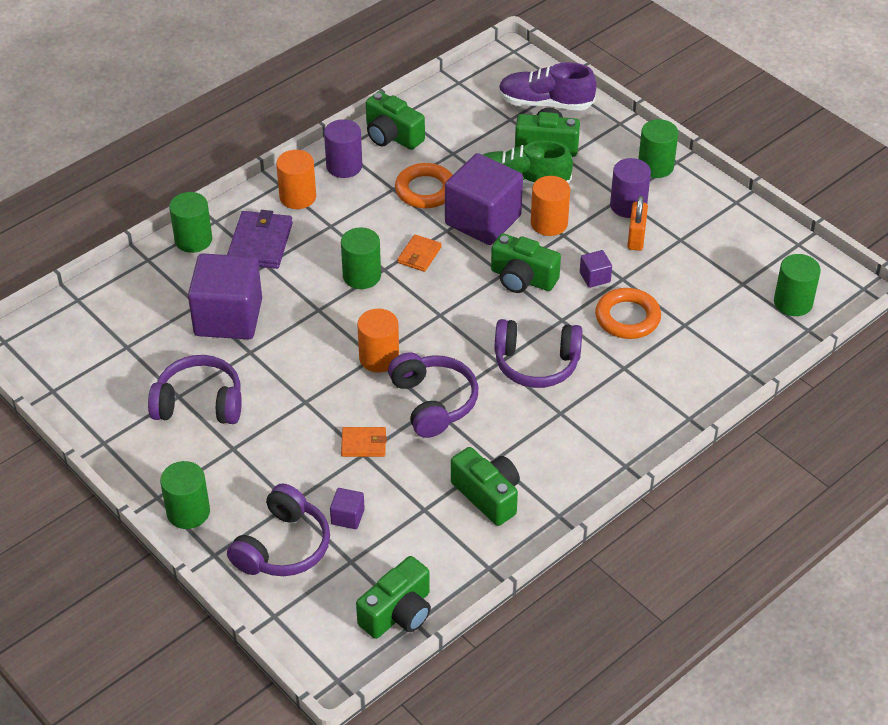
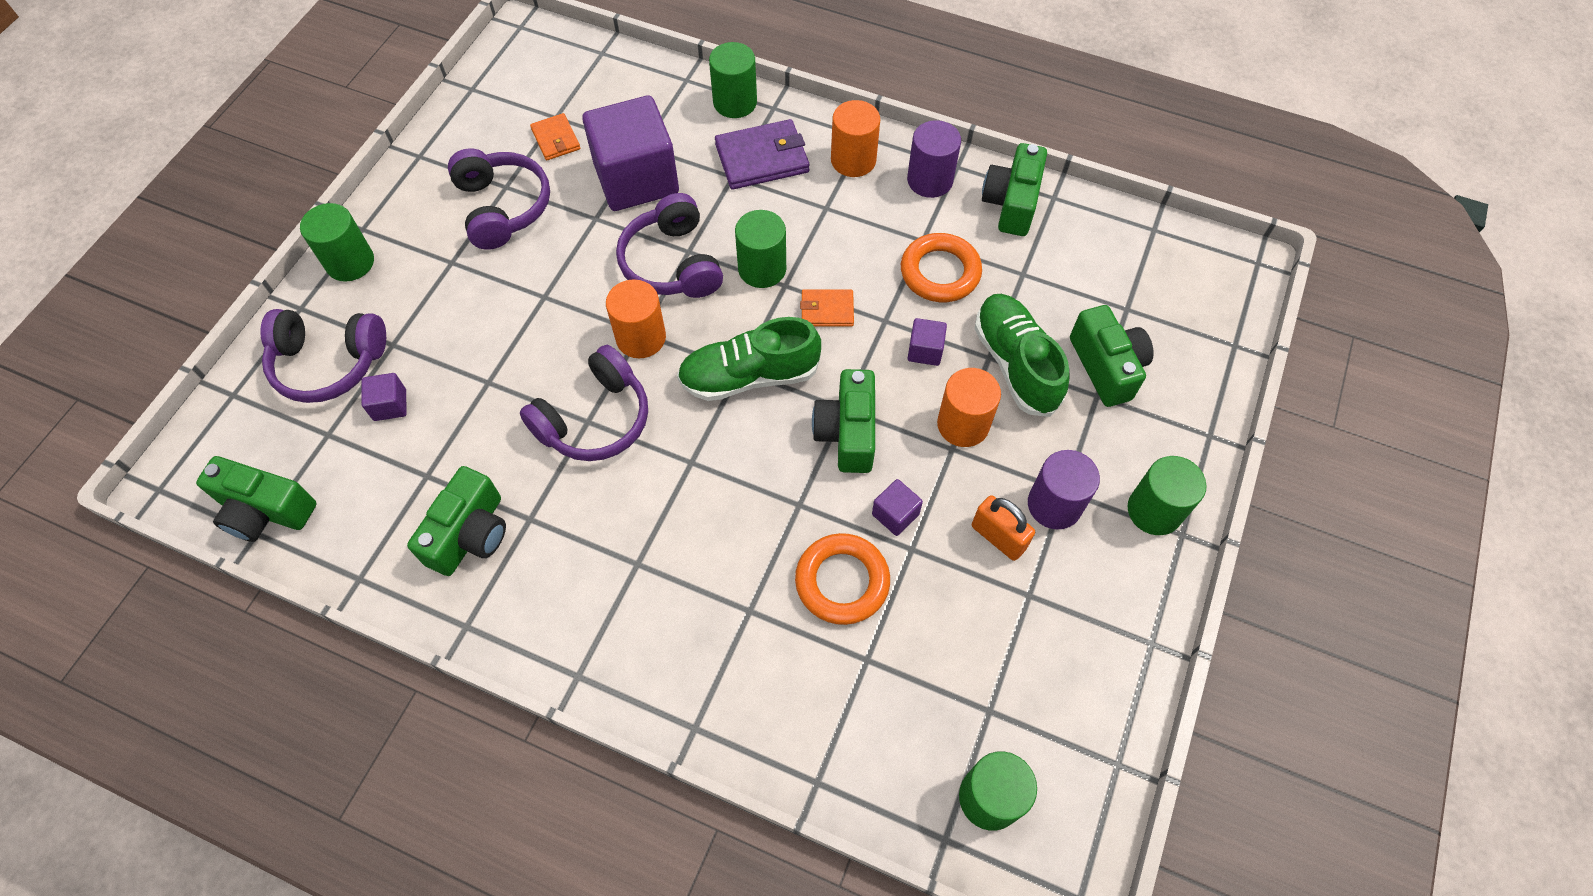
camera: 65 degrees right, 15 degrees up
orange wallet [341,427,387,457] -> orange wallet moved to [530,113,580,160]
purple cube [445,153,523,245] -> purple cube [908,318,947,366], size x0.42
purple headphones [494,319,583,388] -> purple headphones moved to [616,193,723,298]
purple shoe [498,62,596,111] -> none
orange padlock [627,196,648,251] -> orange padlock turned 60 degrees clockwise [972,495,1035,561]
none -> green shoe [677,317,821,401]

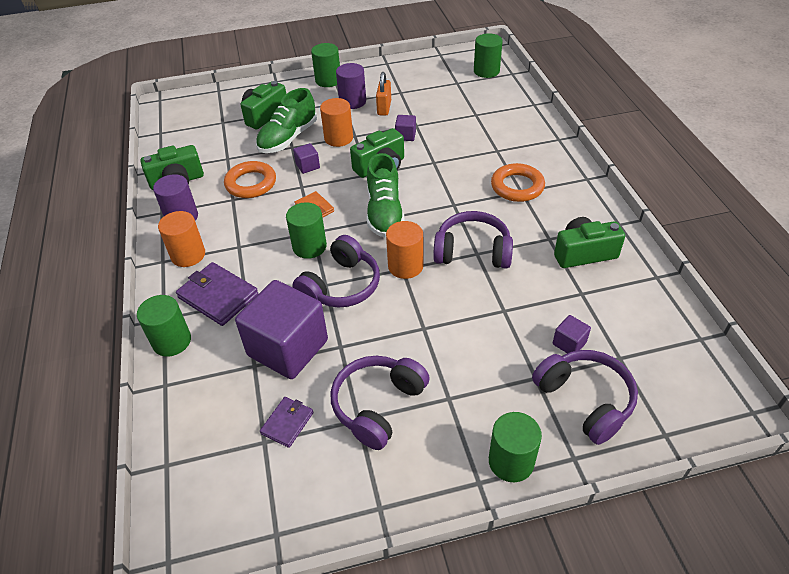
camera: 125 degrees left, 15 degrees down
green camera [196,456,317,542] -> none
orange wallet [530,113,580,160] -> purple wallet [260,397,314,448]
green shoe [677,317,821,401] -> green shoe turned 45 degrees clockwise [367,153,404,238]
orange ring [795,533,890,625] -> orange ring moved to [491,163,545,202]

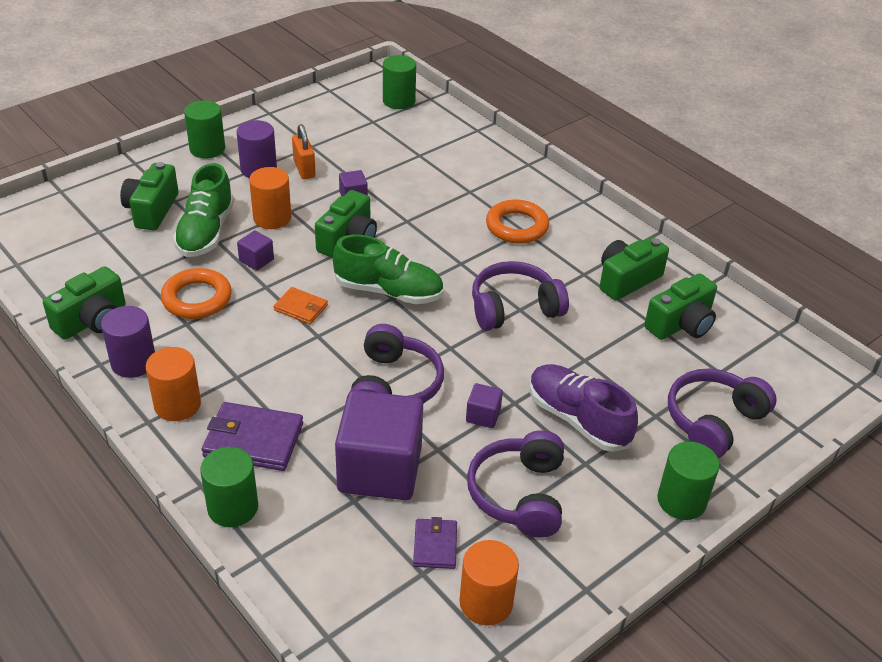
camera: 30 degrees left, 5 degrees down
green cylinder [286,202,327,259] -> none
green shoe [367,153,404,238] -> green shoe turned 45 degrees counterclockwise [333,235,444,304]
orange cylinder [386,221,423,279] -> orange cylinder moved to [460,540,519,626]
purple headphones [532,350,638,445] -> purple headphones turned 75 degrees counterclockwise [668,369,777,458]
purple cube [553,315,591,353] -> purple cube moved to [466,383,503,428]
none -> purple shoe [530,364,638,452]
none -> green camera [644,273,717,340]

